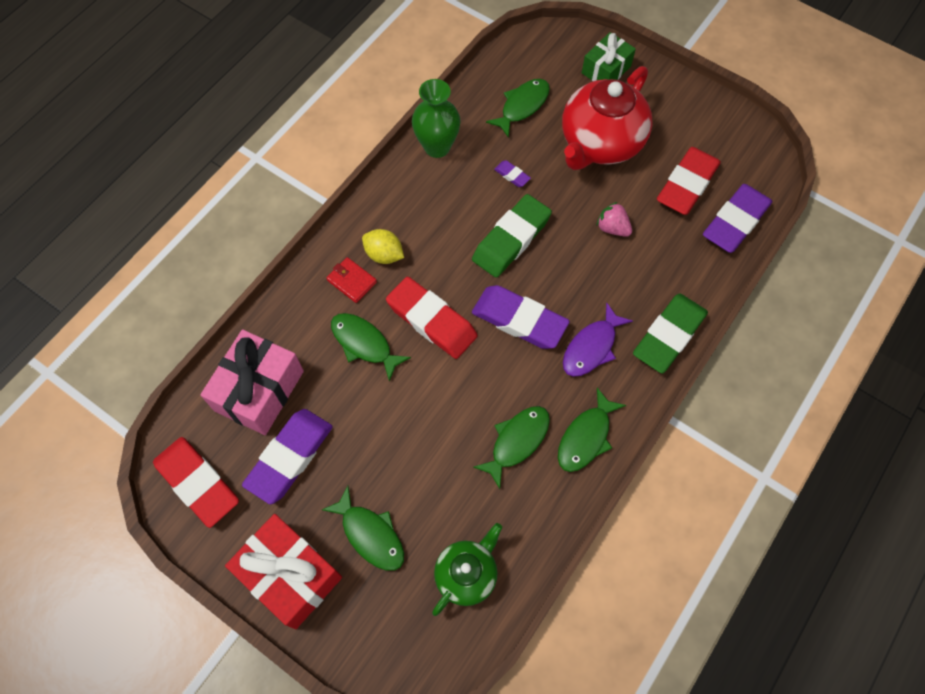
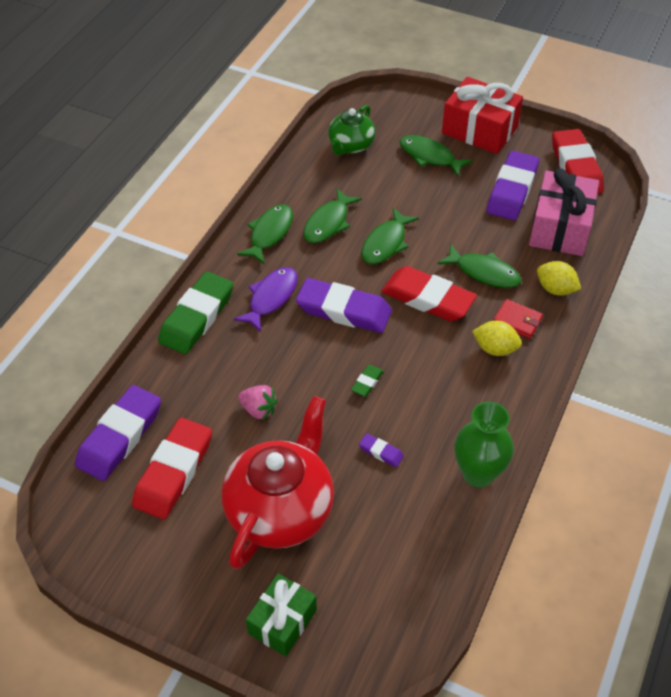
camera: 170 degrees right, 15 degrees down
red eraser [153,437,239,528] -> red eraser turned 45 degrees clockwise [552,129,604,194]
green eraser [472,194,552,278] -> green eraser [351,365,383,396], size x0.43
green fish [486,79,550,138] -> green fish moved to [361,208,419,264]
none -> yellow lemon [537,261,581,296]

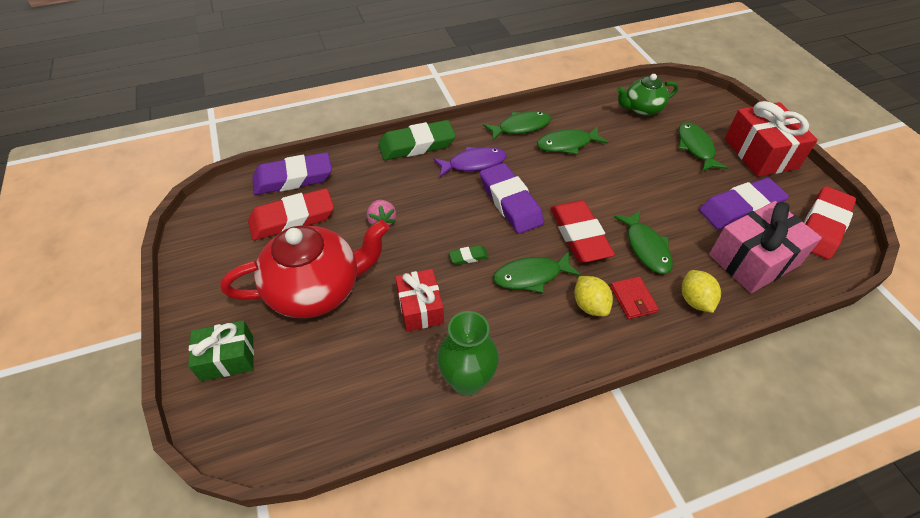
camera: 45 degrees right, 0 degrees up
purple eraser [359,433,404,467] -> red gift [395,269,444,331]
green fish [361,208,419,264] -> green fish moved to [493,251,581,293]

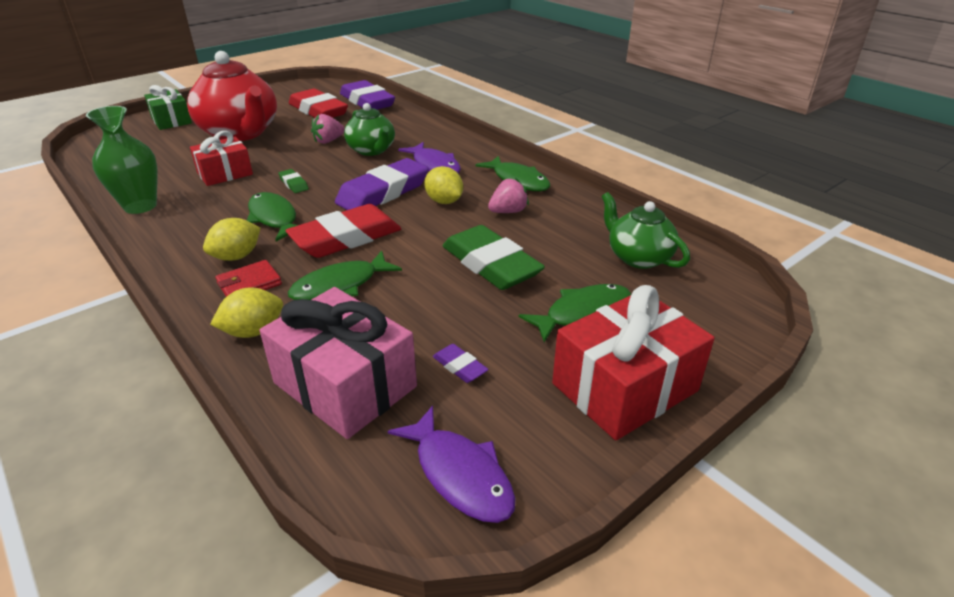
camera: 70 degrees right, 15 degrees down
green eraser [378,120,456,160] -> green eraser moved to [443,225,545,290]
green fish [537,126,608,155] -> pink strawberry [488,178,529,213]
purple eraser [699,178,789,230] -> purple eraser [433,344,488,383], size x0.43
red eraser [804,186,856,259] -> purple fish [387,405,516,523]
none -> green teapot [344,103,395,156]
none -> yellow lemon [424,166,463,204]

